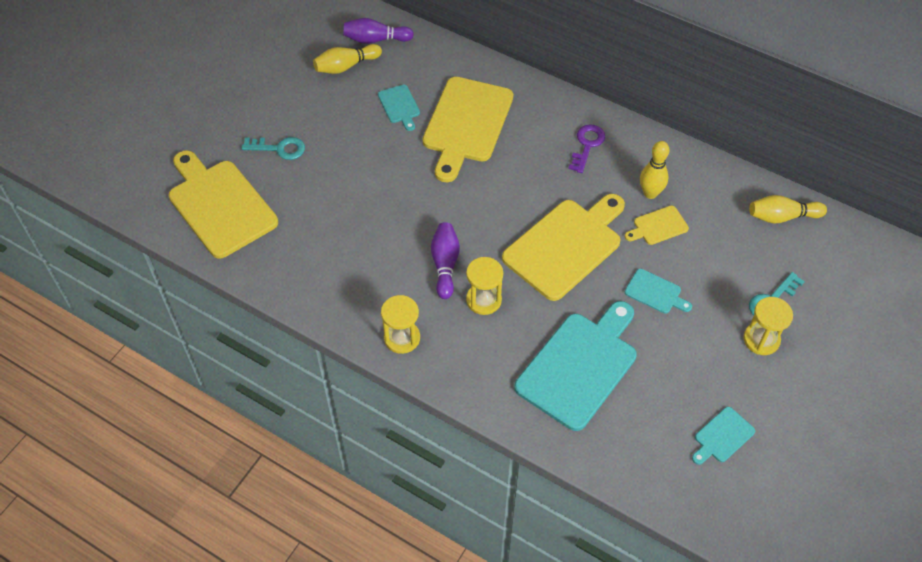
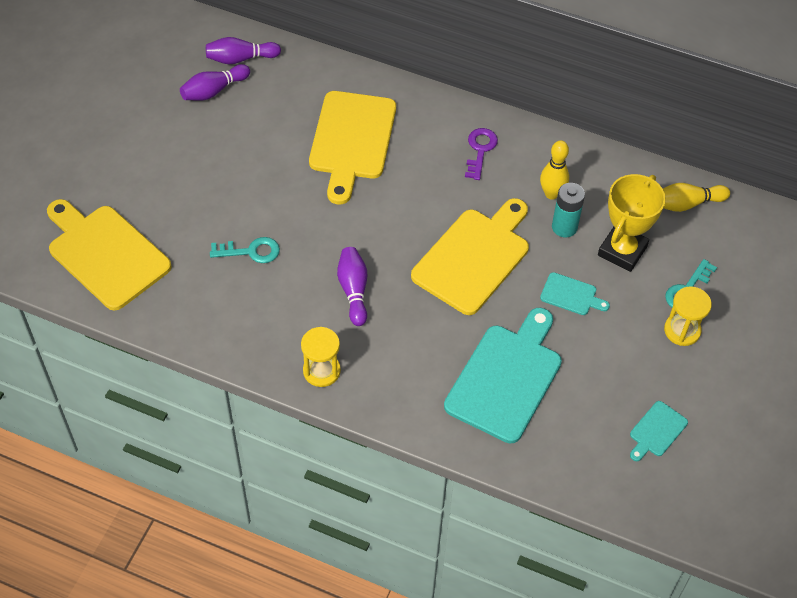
camera: 10 degrees left, 0 degrees up
turquoise key [241,137,305,160] -> turquoise key moved to [210,237,280,263]
yellow bowling pin [313,44,382,74] -> purple bowling pin [180,64,250,101]
turquoise cutting board [378,85,420,131] -> none
yellow hourglass [466,257,503,315] -> none
yellow cutting board [625,205,689,245] -> turquoise battery [552,183,585,237]
none -> yellow trophy [598,174,666,272]

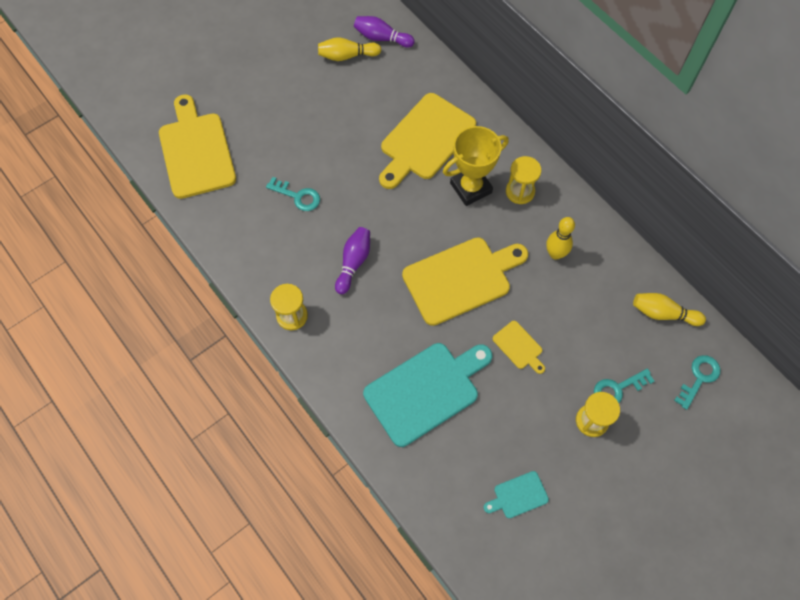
camera: 30 degrees right, 10 degrees up
purple bowling pin [180,64,250,101] -> yellow bowling pin [318,37,381,61]
purple key [465,128,498,180] -> yellow hourglass [506,156,542,204]
turquoise cutting board [540,272,610,315] -> yellow cutting board [493,321,545,374]
turquoise battery [552,183,585,237] -> none
yellow trophy [598,174,666,272] -> yellow trophy moved to [443,126,509,206]
none -> turquoise key [674,355,720,410]

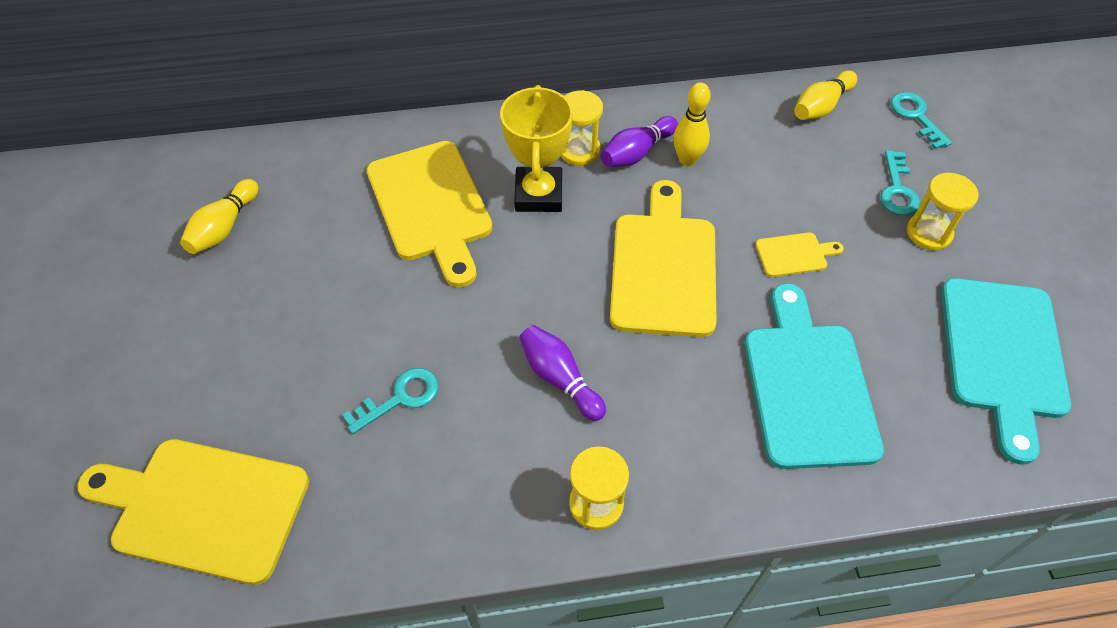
camera: 60 degrees left, 10 degrees down
purple bowling pin [354,16,415,48] -> purple bowling pin moved to [601,116,678,167]
turquoise cutting board [483,471,549,518] -> turquoise cutting board [941,278,1071,465], size x2.20

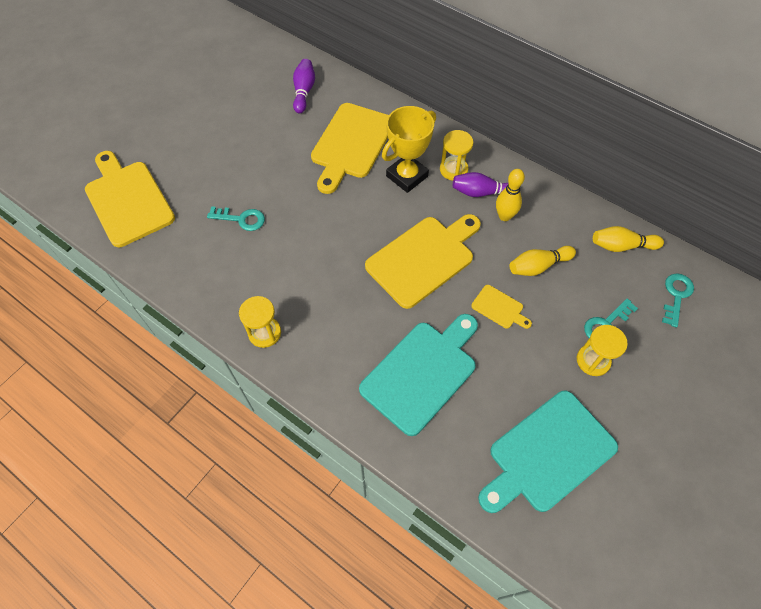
camera: 45 degrees right, 5 degrees up
yellow bowling pin [180,179,259,254] -> yellow bowling pin moved to [510,246,576,276]
purple bowling pin [519,325,606,421] -> purple bowling pin moved to [293,59,315,113]

